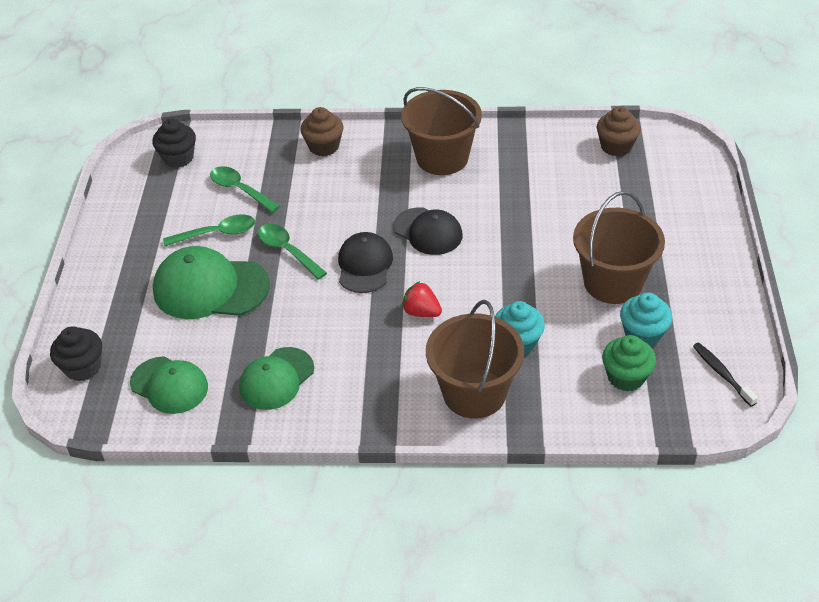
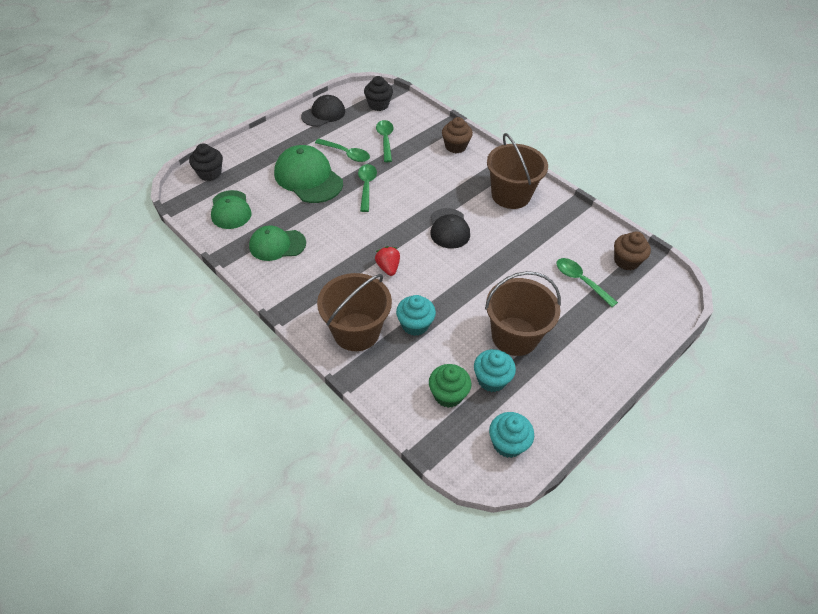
camera: 40 degrees right, 5 degrees up
black cap [338,232,393,293] -> black cap moved to [301,95,345,127]
black toothbrush [693,342,758,407] -> turquoise cupcake [489,412,534,458]
none -> green spoon [556,258,618,307]

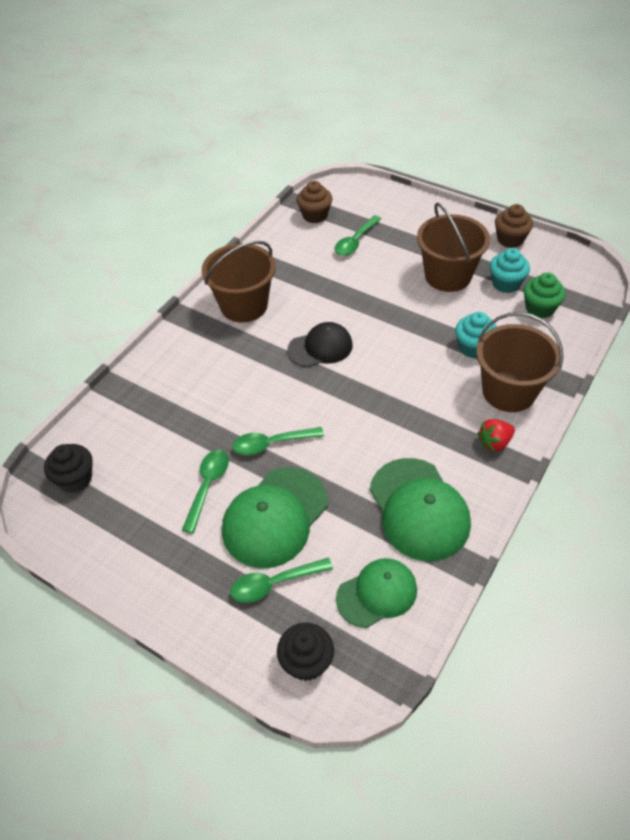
camera: 100 degrees left, 0 degrees up
green cap [249,225,306,261] -> green cap [370,458,471,561], size x1.52
black cap [301,95,345,127] -> none
red strawberry [375,246,400,276] -> red strawberry moved to [477,419,515,452]
green spoon [376,120,394,162] -> green spoon moved to [230,558,333,603]
brown cupcake [442,117,473,153] -> brown cupcake moved to [495,204,533,248]
turquoise cupcake [489,412,534,458] -> none

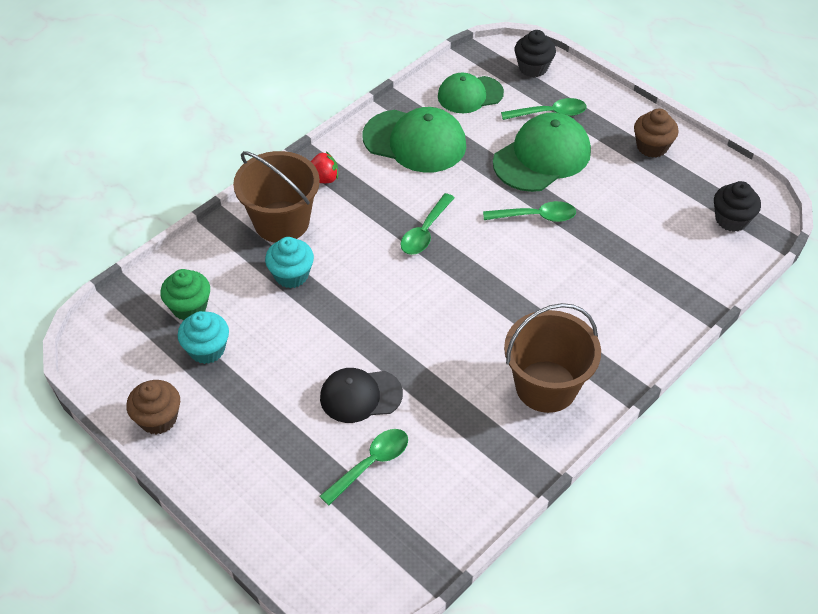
camera: 170 degrees left, 0 degrees up
green spoon [182,450,229,533] -> green spoon moved to [400,193,455,255]
black cap [287,322,353,367] -> black cap moved to [320,368,403,423]
brown cupcake [296,181,332,223] -> brown cupcake moved to [634,108,679,158]
green cap [370,458,471,561] -> green cap turned 120 degrees clockwise [362,107,466,173]
brown bucket [417,203,490,292] -> none

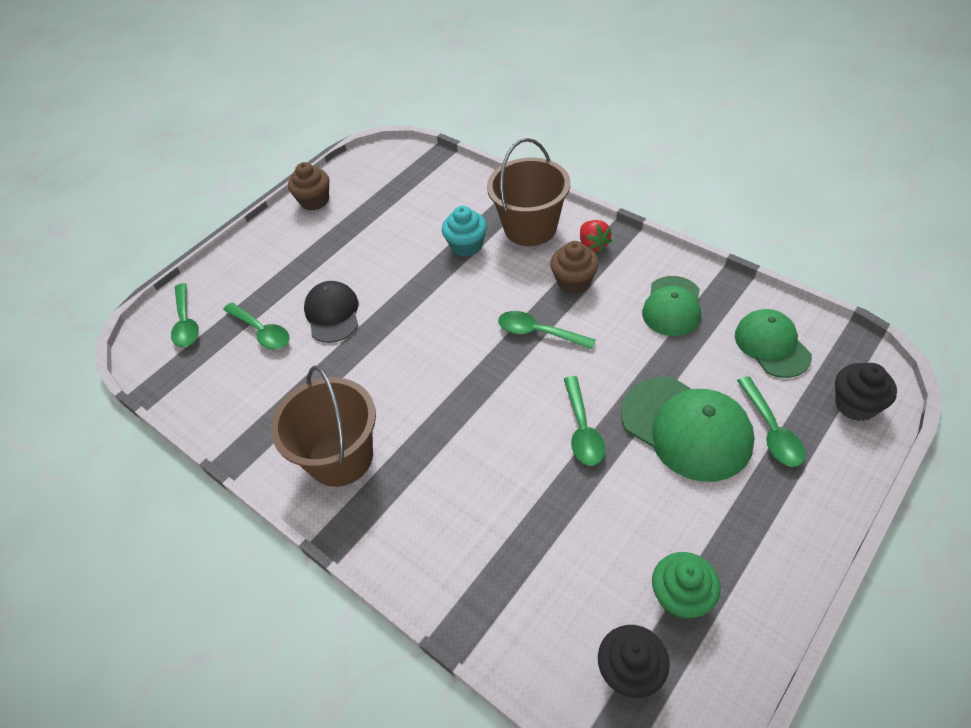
camera: 90 degrees right, 0 degrees up
green cupcake [160,269,210,321] -> green cupcake moved to [652,552,721,620]
turquoise cupcake [178,311,229,364] -> none
green cap [362,107,466,173] -> green cap [642,276,701,336], size x0.66
brown cupcake [634,108,679,158] -> brown cupcake moved to [550,241,599,294]
none -> green spoon [171,283,199,347]

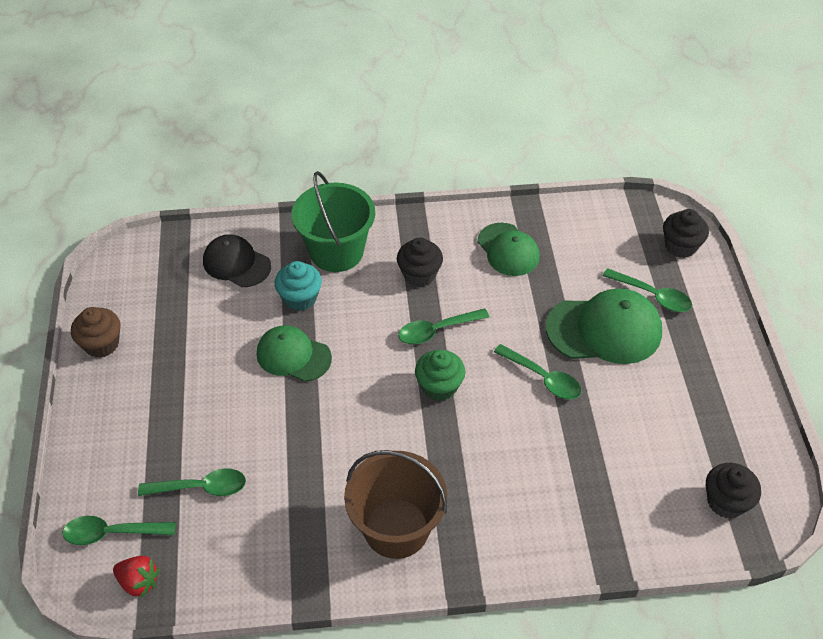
camera: 50 degrees left, 0 degrees up
green spoon [171,283,199,347] -> green spoon turned 150 degrees clockwise [62,516,176,545]
black cap [304,281,359,343] -> black cap moved to [203,234,271,287]
brown bucket [487,138,570,246] -> green bucket [292,171,375,272]
brown cupcake [550,241,599,294] -> black cupcake [397,237,443,287]
red strawberry [580,220,612,253] -> red strawberry moved to [113,556,159,598]
green cupcake [652,552,721,620] -> green cupcake moved to [415,350,465,401]
green cap [735,309,812,378] -> green cap moved to [257,325,332,382]

